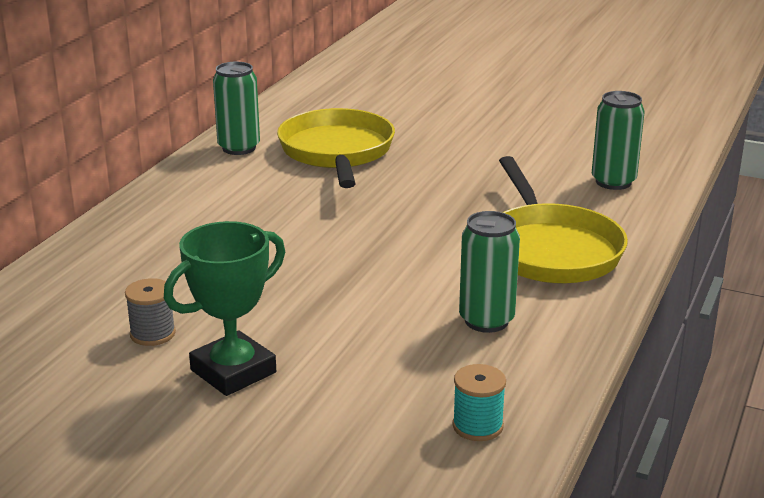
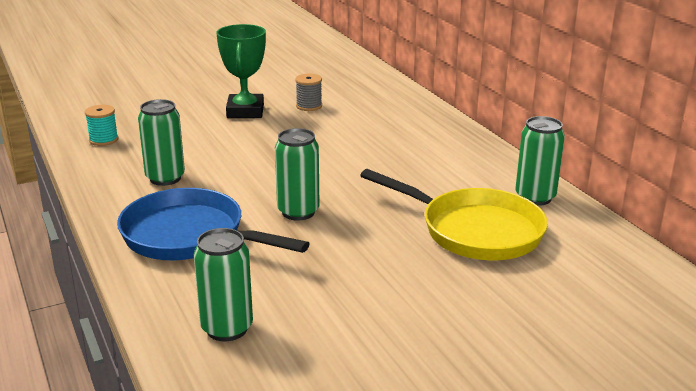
camera: 130 degrees right, 0 degrees up
yellow pan [499,156,628,284] -> blue pan [117,188,310,260]
none -> green can [275,128,319,221]

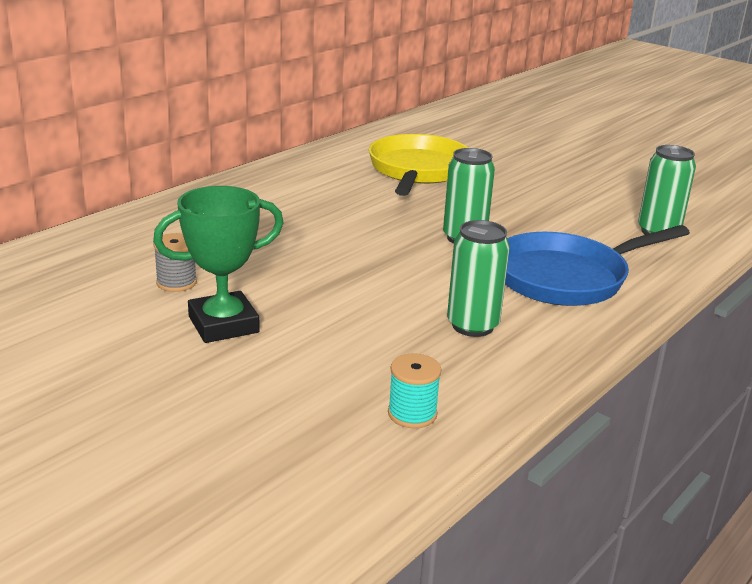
camera: 115 degrees left, 0 degrees up
blue pan [117,188,310,260] -> blue pan turned 60 degrees clockwise [505,225,690,306]
green can [515,116,565,206] -> none

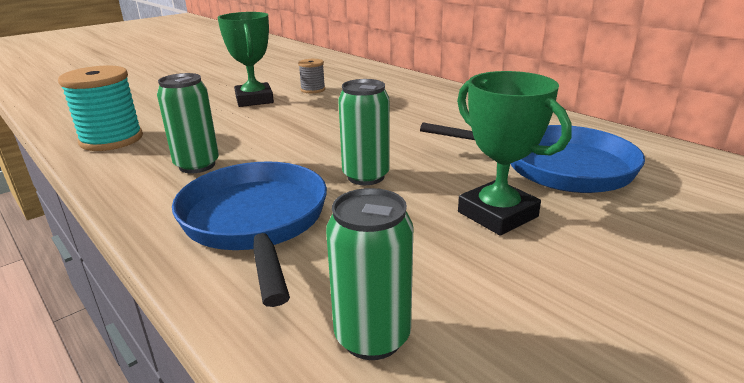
camera: 100 degrees right, 0 degrees up
yellow pan [369,134,468,196] -> blue pan [420,122,645,193]
turquoise spool [388,354,442,428] -> turquoise spool [58,66,143,151], size x1.88
none -> green trophy [457,71,572,236]

